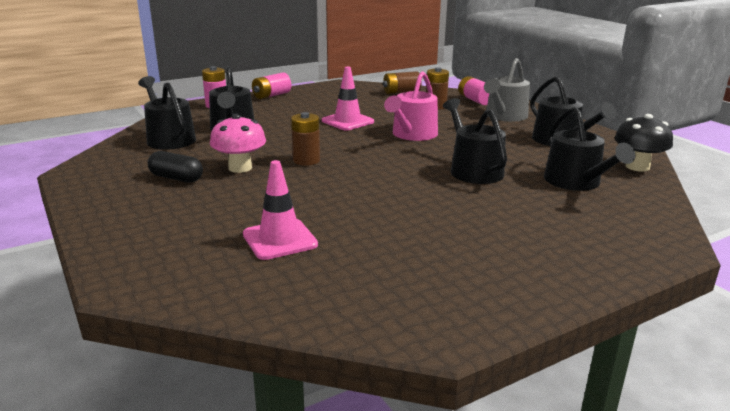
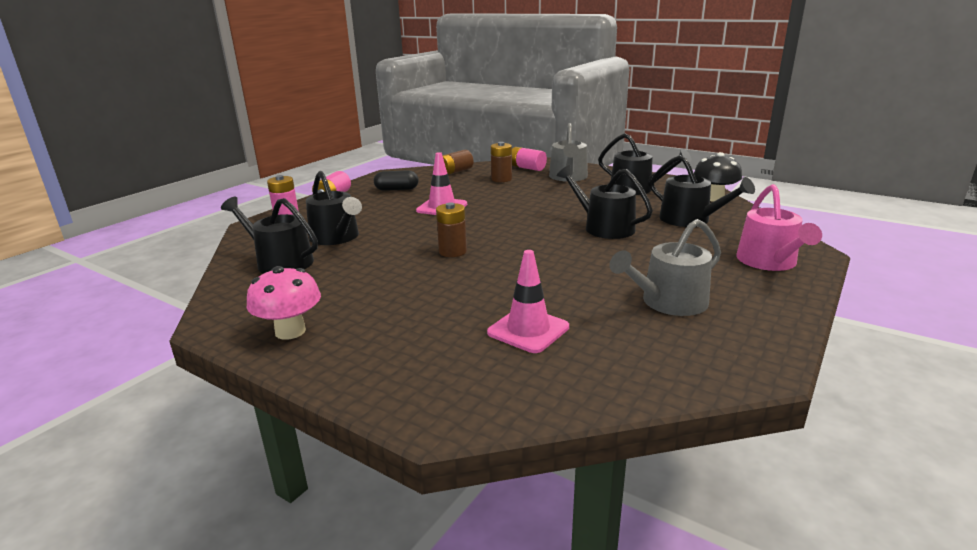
camera: 25 degrees left, 0 degrees up
black capsule [148,151,203,183] -> black capsule moved to [374,170,419,191]
pink mushroom [210,114,266,173] -> pink mushroom moved to [247,266,321,340]
pink watering can [384,71,438,141] -> pink watering can moved to [736,184,822,271]
none -> grey watering can [610,219,721,316]

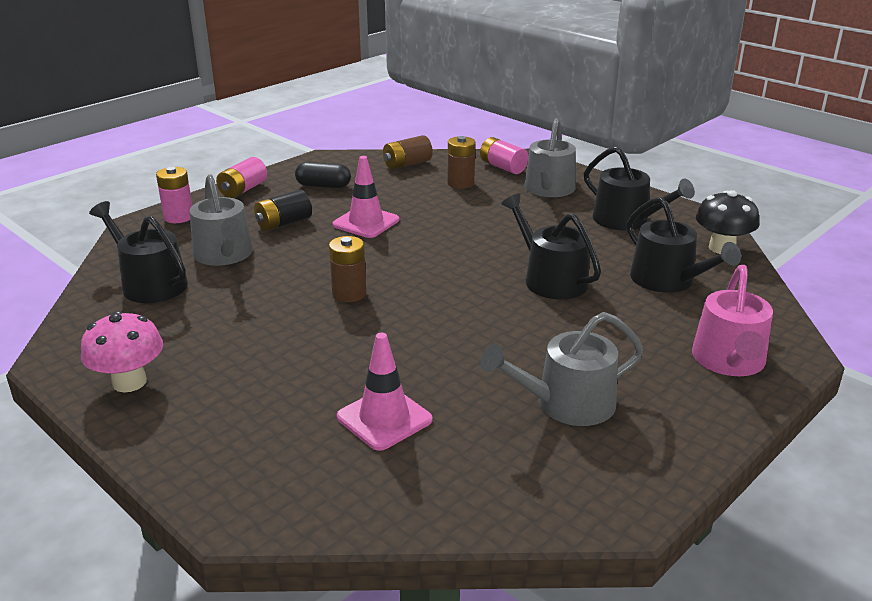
camera: 10 degrees right, 5 degrees up
black watering can [306,171,362,245] -> grey watering can [190,174,253,266]
none -> black battery [254,190,312,231]

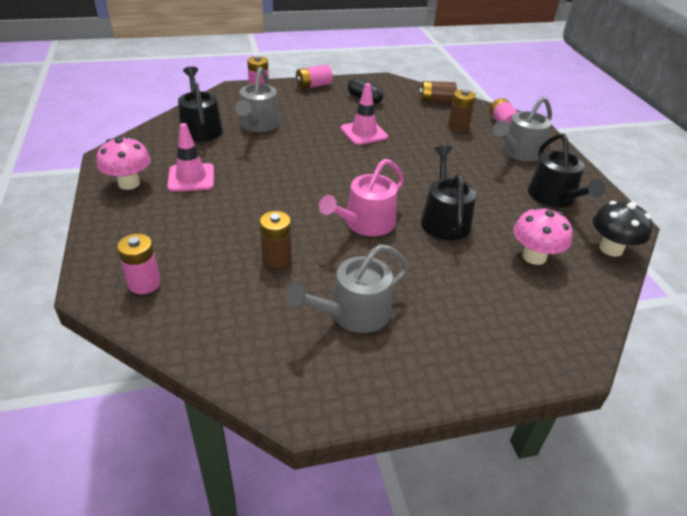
camera: 30 degrees right, 10 degrees up
black battery [254,190,312,231] -> none
brown battery [329,236,366,302] -> brown battery moved to [260,211,292,268]
pink traffic cone [337,333,432,451] -> pink traffic cone moved to [167,123,214,192]
grey watering can [481,312,644,426] -> grey watering can turned 45 degrees counterclockwise [286,244,409,333]
black watering can [627,197,741,293] -> pink mushroom [513,207,572,265]
pink watering can [692,265,773,376] -> pink watering can moved to [319,159,404,236]
none -> pink battery [117,234,161,294]

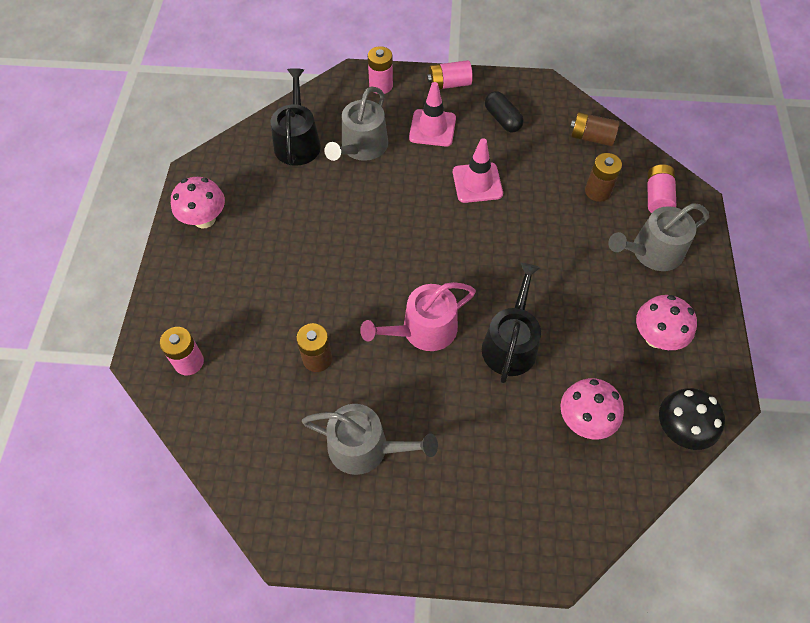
camera: 20 degrees right, 20 degrees up
pink traffic cone [167,123,214,192] -> pink traffic cone moved to [409,82,456,147]
grey watering can [286,244,409,333] -> grey watering can turned 150 degrees counterclockwise [302,404,438,475]
black watering can [528,134,605,207] -> pink mushroom [636,295,697,350]

